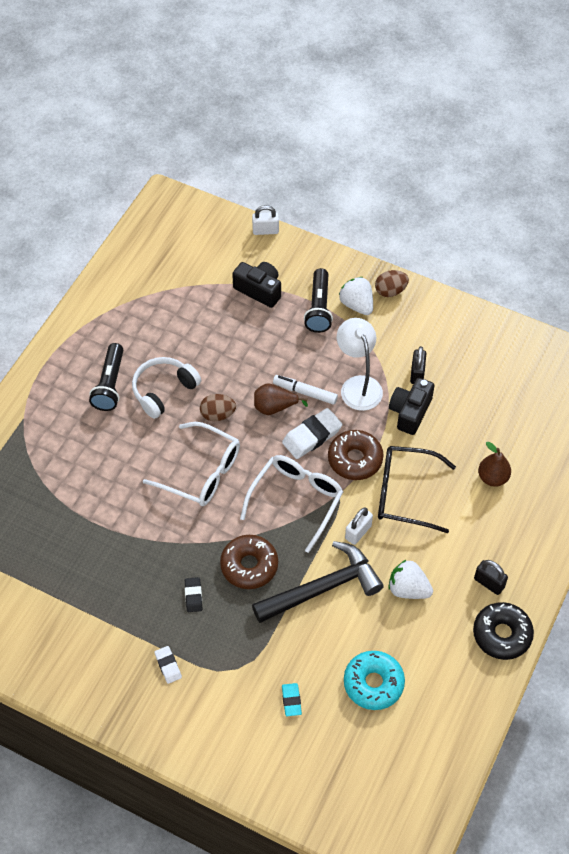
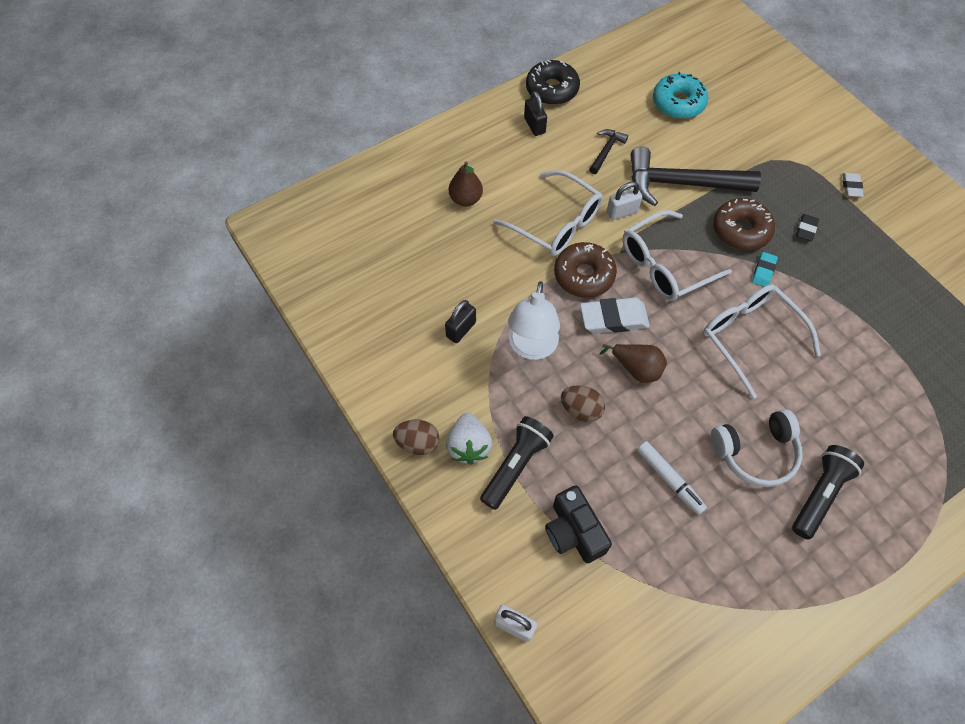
camera: 150 degrees left, 5 degrees up
brown egg [200,394,236,421] -> brown egg moved to [561,385,605,422]
white marker [273,375,338,405] -> white marker moved to [637,441,707,515]
turquoise eraser [282,683,302,716] -> turquoise eraser moved to [752,252,778,287]
black glasses [378,446,456,533] -> white glasses [493,170,603,256]
white strawberry [388,560,433,599] -> black hammer [589,129,628,174]
black camera [389,378,434,435] -> none

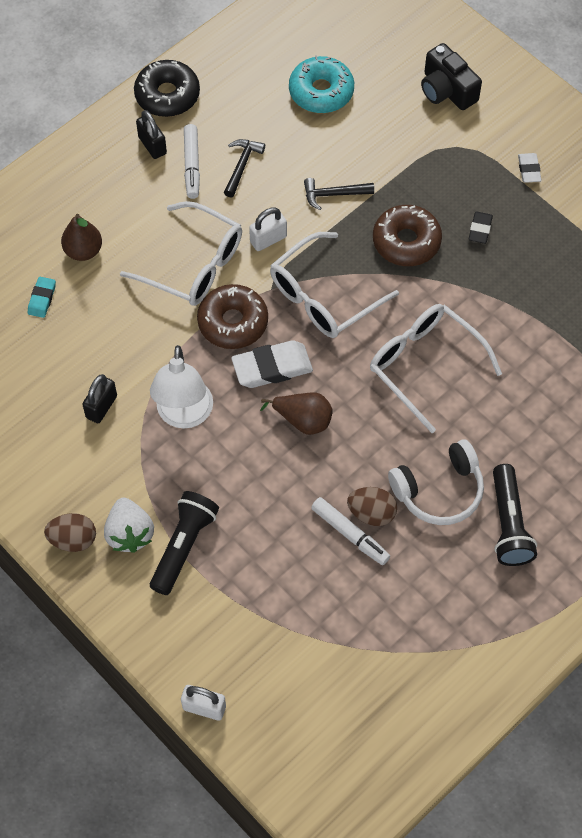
camera: 10 degrees left, 0 degrees up
black camera [545,485,612,563] -> black camera moved to [421,43,482,110]
brown egg [561,385,605,422] -> brown egg moved to [347,487,397,526]
black hammer [630,147,761,206] -> black hammer [304,178,374,210], size x0.47
turquoise eraser [752,252,778,287] -> turquoise eraser moved to [28,277,56,318]
black flashlight [792,445,864,540] -> black flashlight turned 150 degrees clockwise [493,464,537,566]
none -> white marker [184,124,200,199]

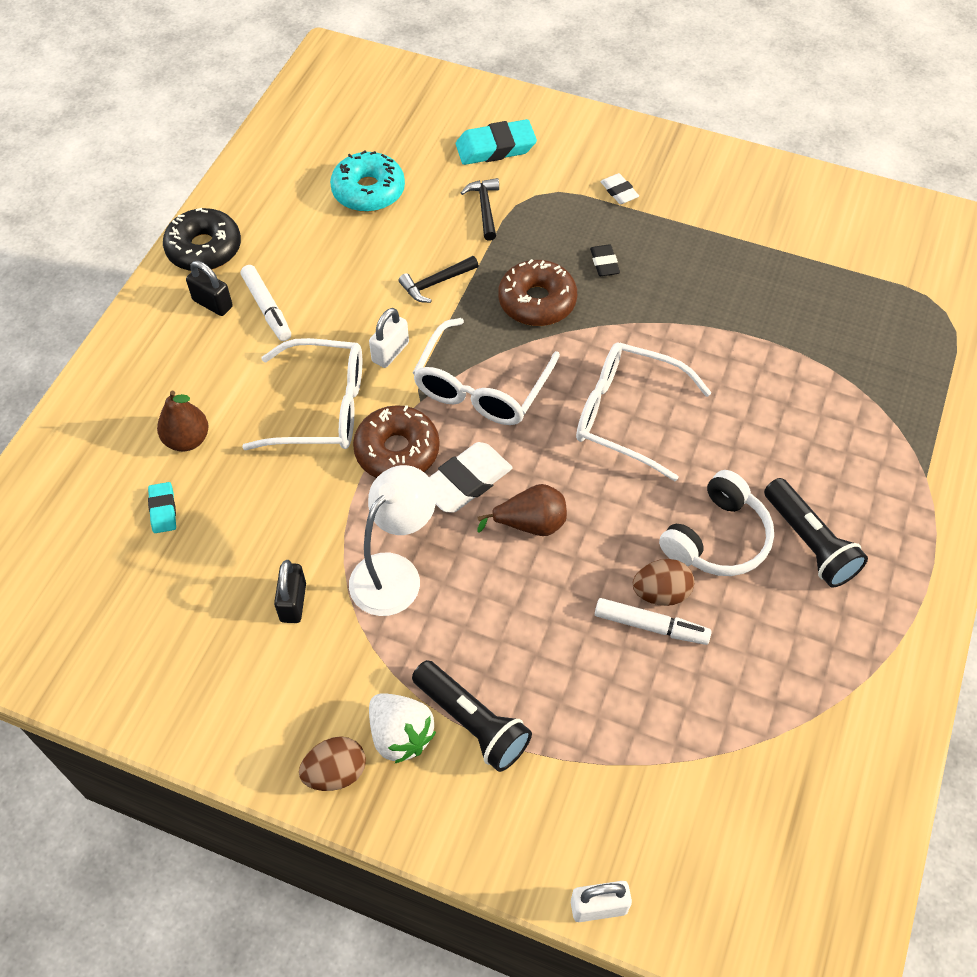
camera: 25 degrees left, 5 degrees down
white lamp [150,345,213,429] -> white lamp turned 120 degrees counterclockwise [349,465,436,616]
black flashlight [150,491,219,595] -> black flashlight turned 135 degrees clockwise [412,660,532,772]
black hammer [224,139,265,198] -> black hammer moved to [461,178,499,241]
black camera [421,43,482,110] -> turquoise eraser [456,119,537,165]

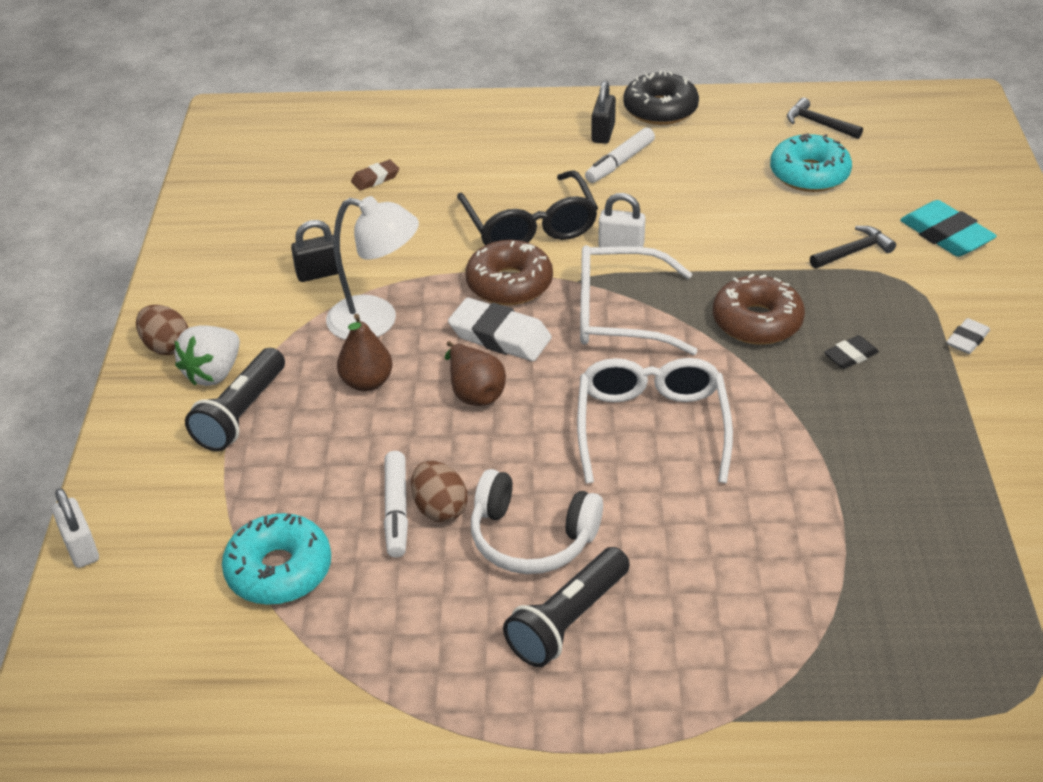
camera: 70 degrees right, 15 degrees down
turquoise eraser [148,482,176,533] -> brown eraser [351,160,399,191]
brown pear [157,391,209,452] -> brown pear moved to [337,314,392,391]
white glasses [242,338,362,450] -> black glasses [457,170,598,245]
black hammer [398,256,478,303] -> black hammer moved to [787,98,863,139]
none -> turquoise donut [222,513,331,605]

